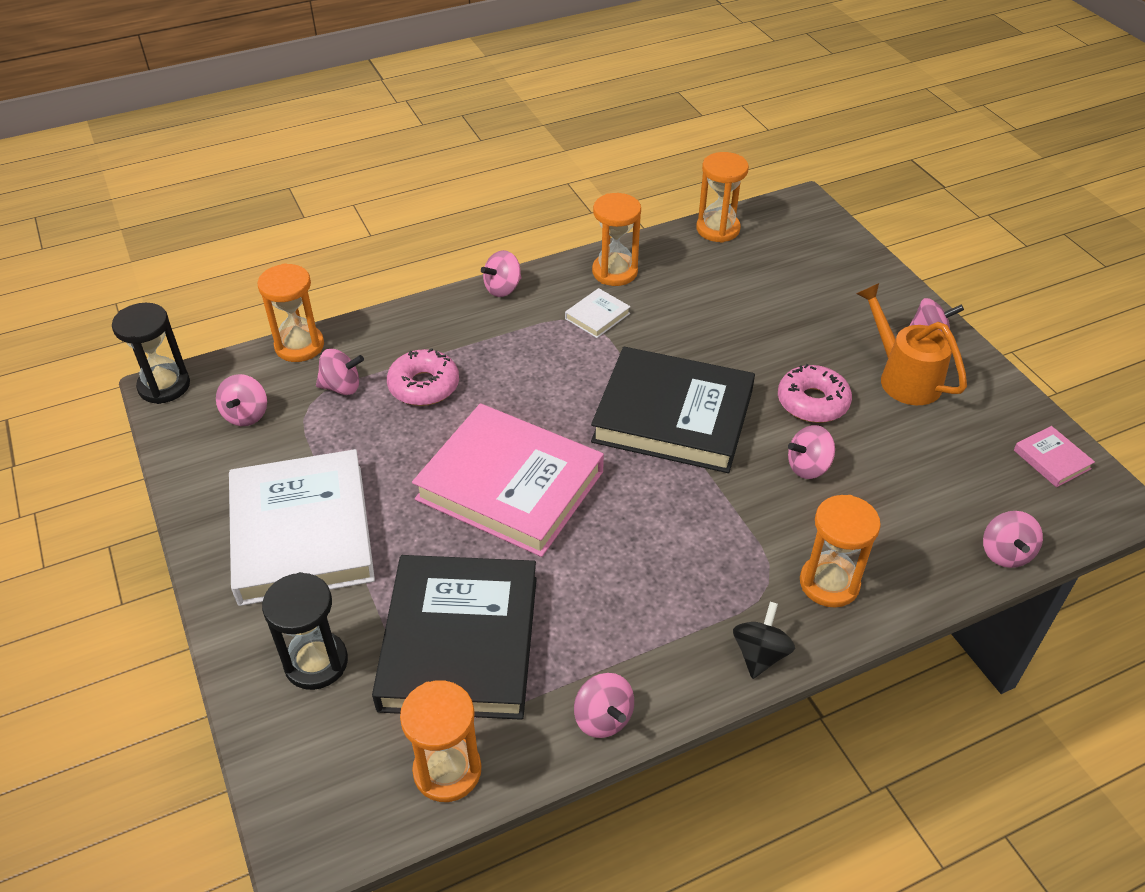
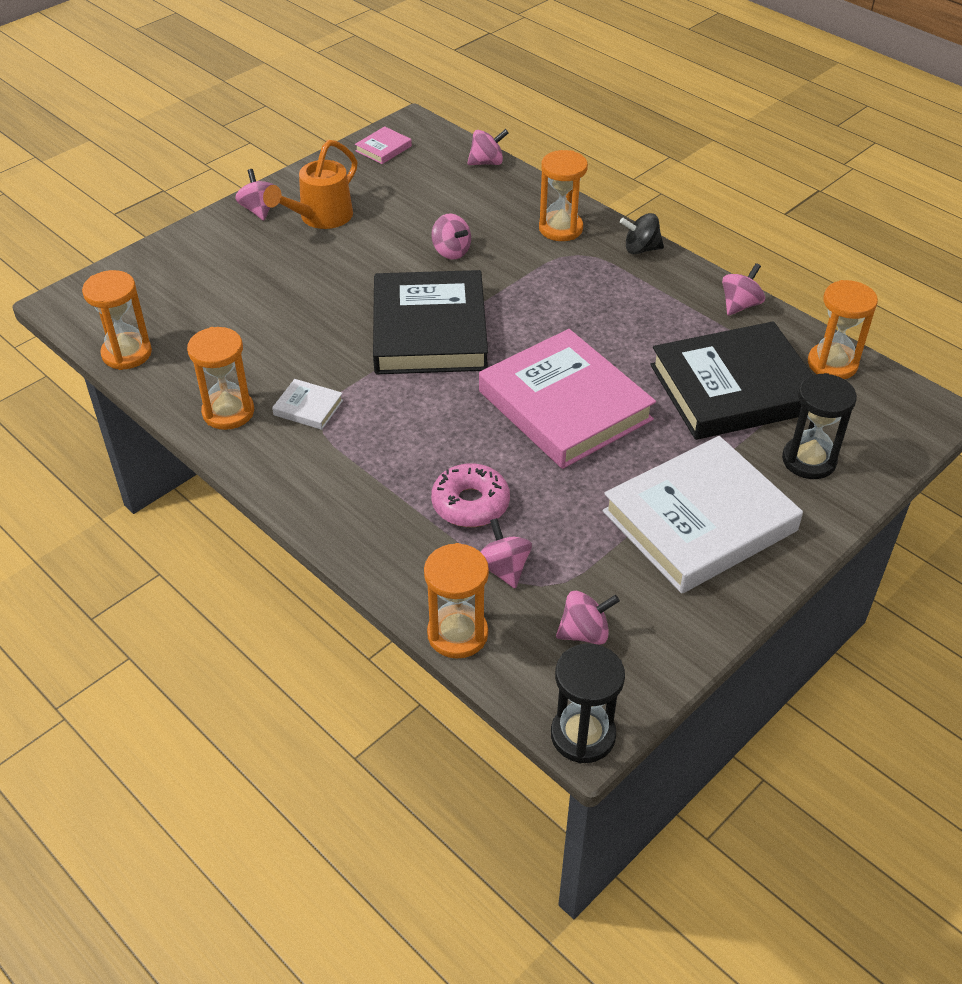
camera: 110 degrees left, 0 degrees up
pink book [412,403,604,557] -> pink book turned 45 degrees counterclockwise [479,329,656,469]
pink spinning top [481,250,521,297] -> none
pink donut [778,364,852,423] -> none

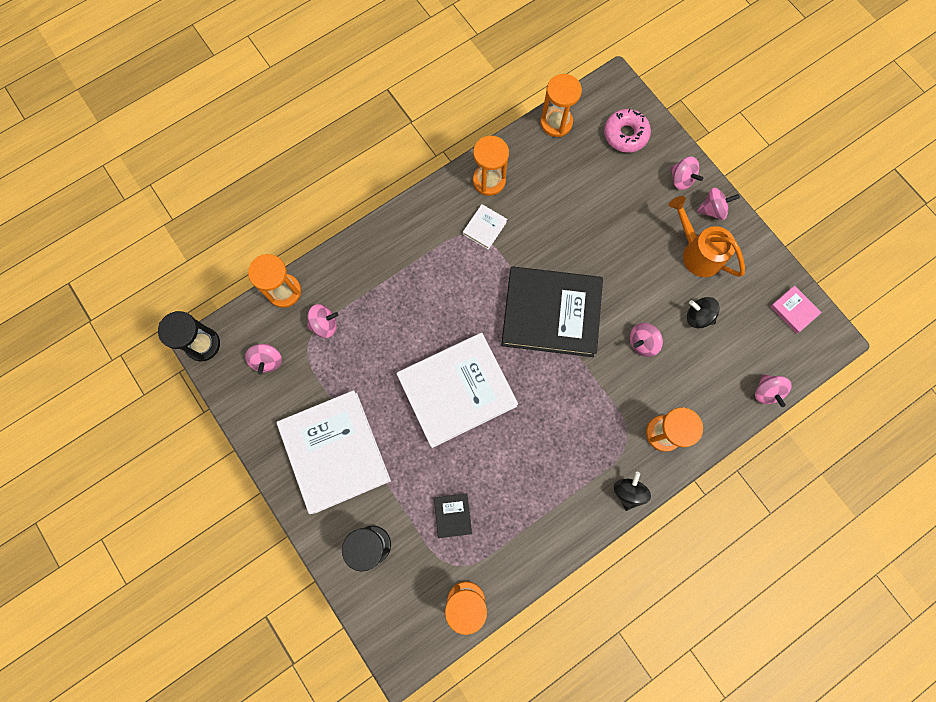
camera: 100 degrees right, 30 degrees up
pink donut [431,463,510,527] -> pink donut moved to [604,109,651,153]
pink book [479,329,656,469] -> white book [396,333,518,448]
black book [650,321,813,440] -> black book [434,493,472,538], size x0.40
pink spinning top [722,263,765,316] -> pink spinning top moved to [670,157,703,190]
none -> black spinning top [687,297,720,328]

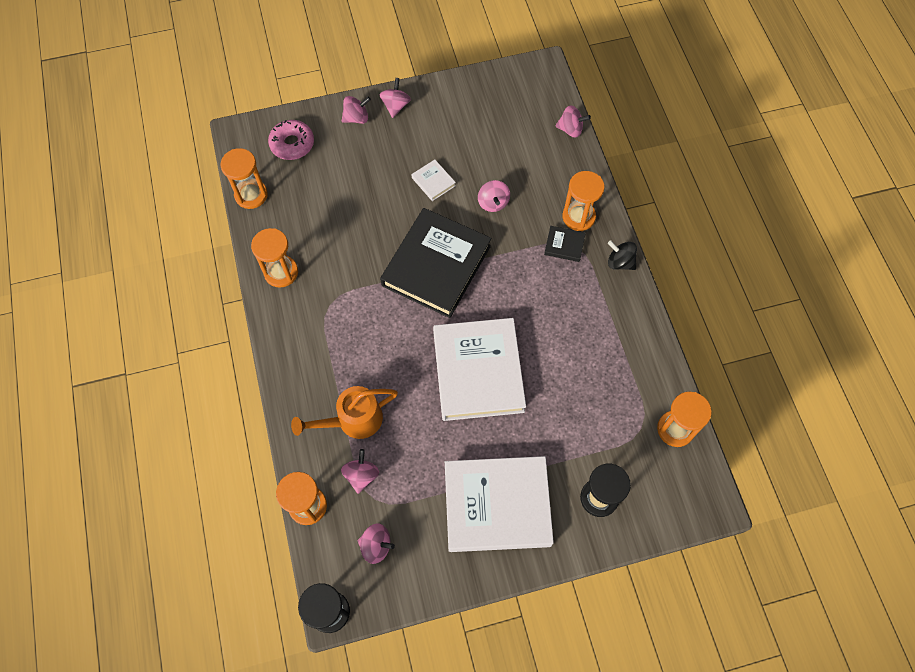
camera: 70 degrees left, 10 degrees down
black book [434,493,472,538] -> black book moved to [544,226,586,262]
white book [463,204,507,250] -> white book moved to [412,160,456,201]
orange watering can [669,196,745,277] -> orange watering can moved to [291,386,398,439]
black spinning top [687,297,720,328] -> none
pink book [770,286,822,334] -> none

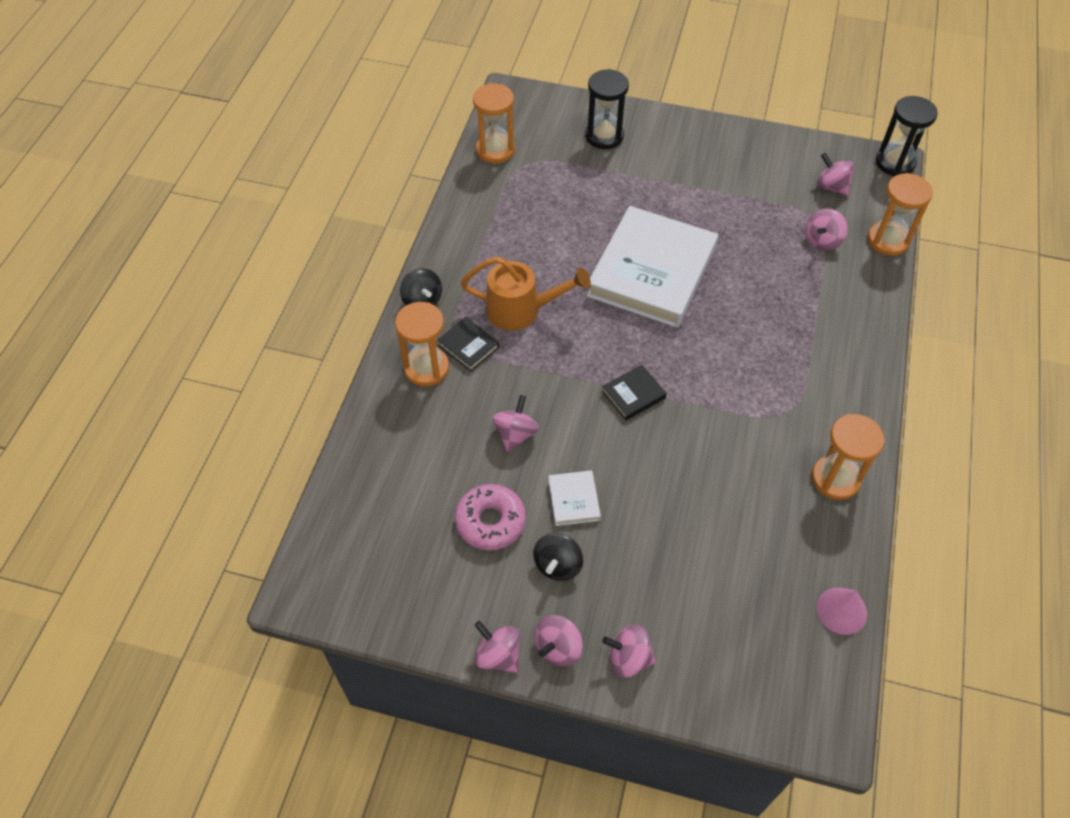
camera: 150 degrees left, 10 degrees down
orange hourglass [220,148,268,209] -> pink cone [817,588,867,635]
pink donut [268,120,314,160] -> pink donut moved to [455,484,526,550]
orange watering can [291,386,398,439] -> orange watering can moved to [461,256,591,331]
black book [380,208,491,318] -> black book [602,365,666,420], size x0.40
white book [445,456,554,552] -> none
pink spinning top [555,105,591,138] -> pink spinning top moved to [475,621,520,673]
none -> black spinning top [533,533,583,581]

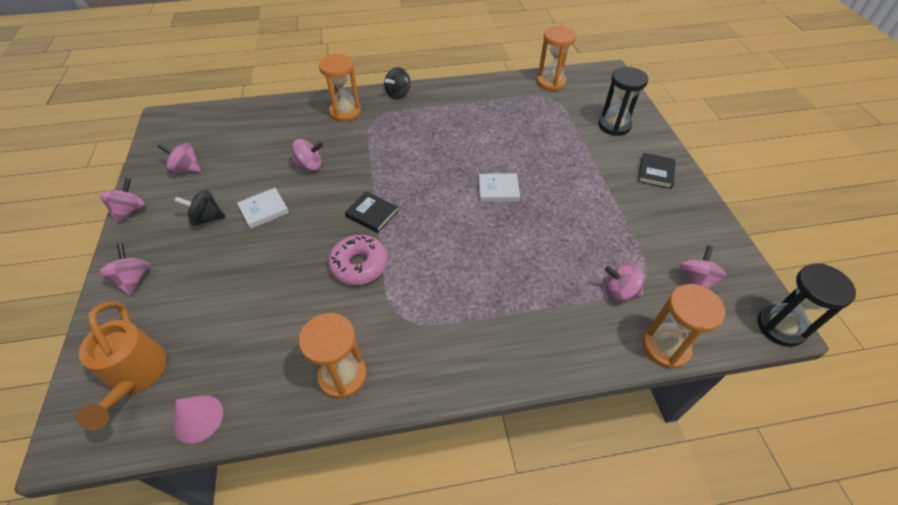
camera: 65 degrees right, 5 degrees down
black book [437,317,499,371] -> black book moved to [638,153,675,189]
pink donut [455,484,526,550] -> pink donut moved to [328,235,388,285]
orange watering can [461,256,591,331] -> orange watering can moved to [76,301,167,430]
pink spinning top [535,615,583,667] -> pink spinning top moved to [158,143,201,173]
white book [587,206,718,328] -> white book [479,173,520,202], size x0.40

